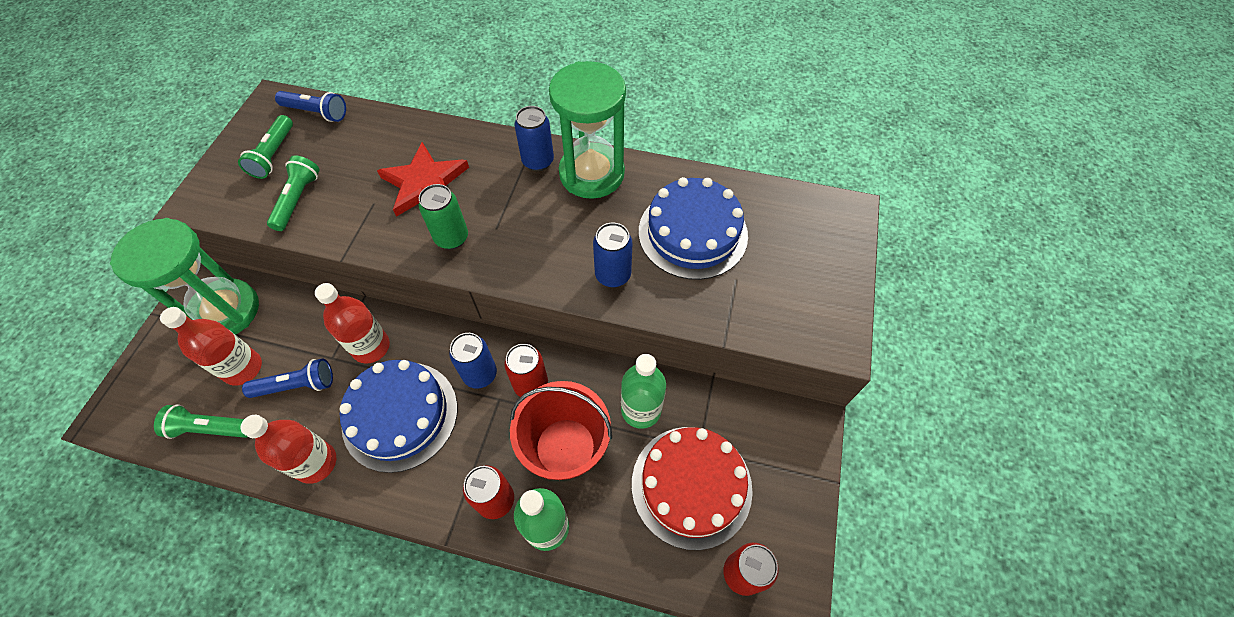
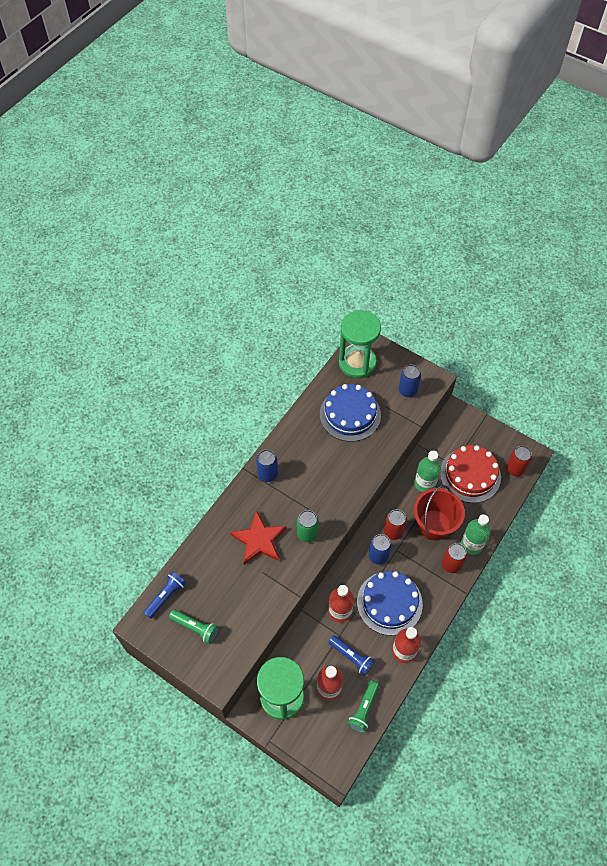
camera: 70 degrees left, 0 degrees up
blue flashlight [242,358,333,398] -> blue flashlight turned 120 degrees clockwise [328,635,375,676]
green flashlight [267,155,320,231] -> none
green hourglass [549,61,626,199] -> green hourglass moved to [339,310,381,378]
blue can [593,223,632,288] -> blue can moved to [399,365,421,397]

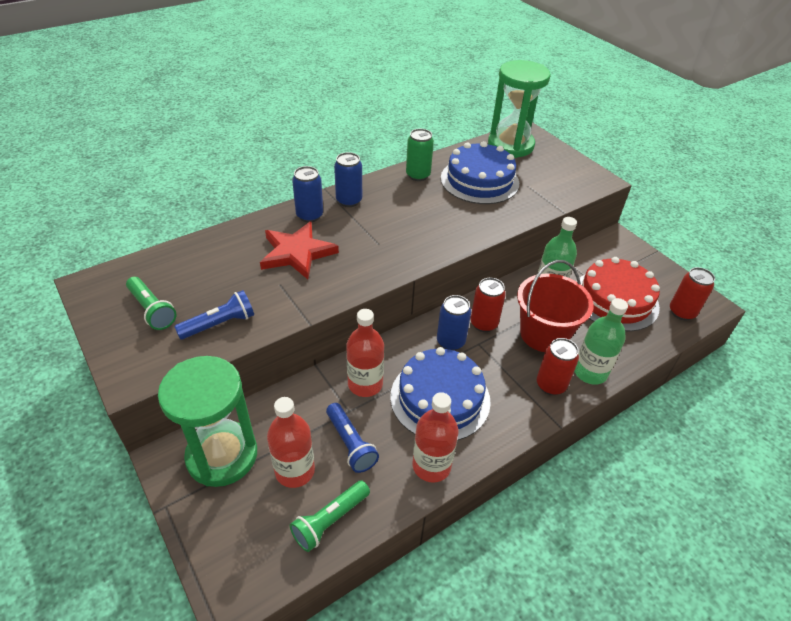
camera: 20 degrees right, 15 degrees down
blue flashlight [143,571,186,619] -> blue flashlight moved to [174,290,254,339]
green can [297,510,319,542] -> green can moved to [406,129,434,181]
blue can [399,365,421,397] -> blue can moved to [292,166,323,222]

